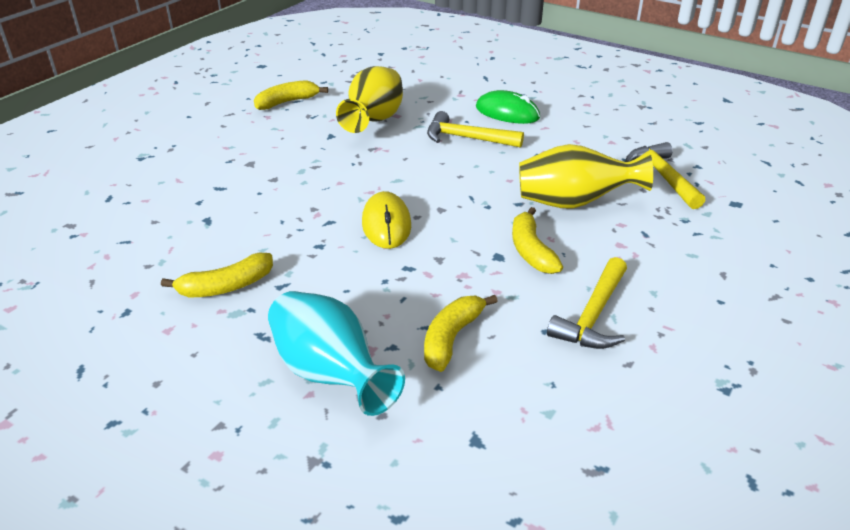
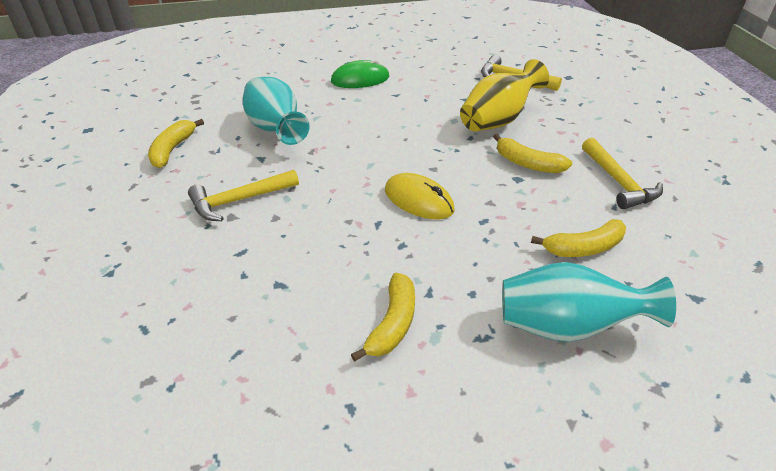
camera: 45 degrees left, 5 degrees up
yellow vase [336,66,403,133] -> turquoise vase [243,77,310,145]
yellow banana [424,295,498,372] -> yellow banana turned 90 degrees counterclockwise [531,219,626,257]
yellow hammer [427,111,524,148] -> yellow hammer moved to [188,170,299,221]

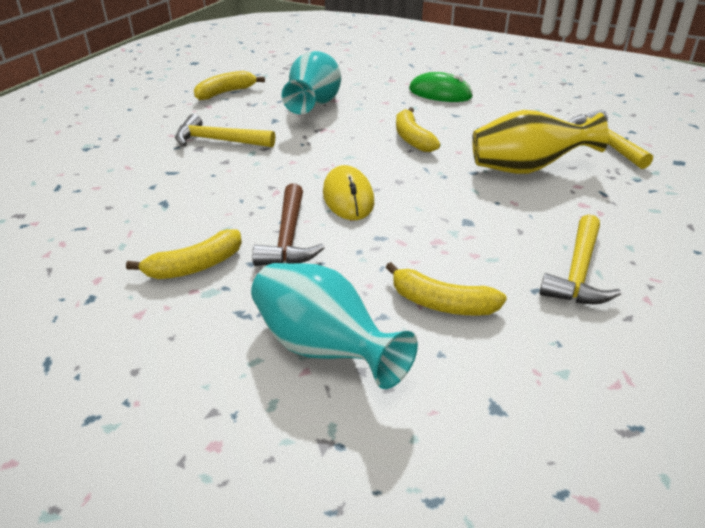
camera: 40 degrees right, 5 degrees down
yellow banana [493,133,572,173] -> yellow banana moved to [396,108,440,152]
none -> brown hammer [252,184,325,266]

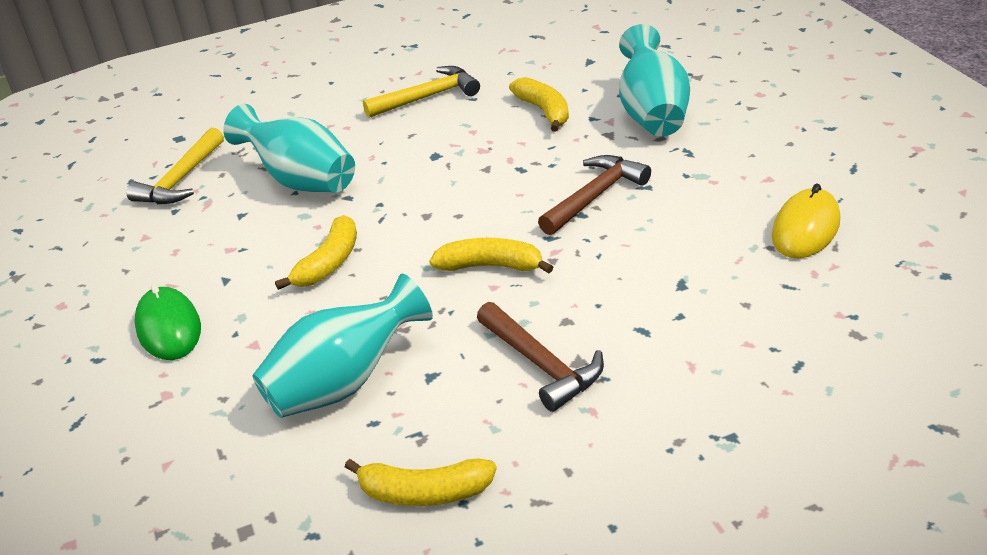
camera: 135 degrees left, 0 degrees up
yellow banana [126,229,242,279] -> yellow banana moved to [429,238,553,273]
yellow hammer [175,114,275,147] -> brown hammer [477,302,604,412]
yellow mouse [323,165,374,220] -> yellow mouse moved to [772,184,840,258]
yellow vase [472,110,609,174] -> turquoise vase [223,104,355,193]

